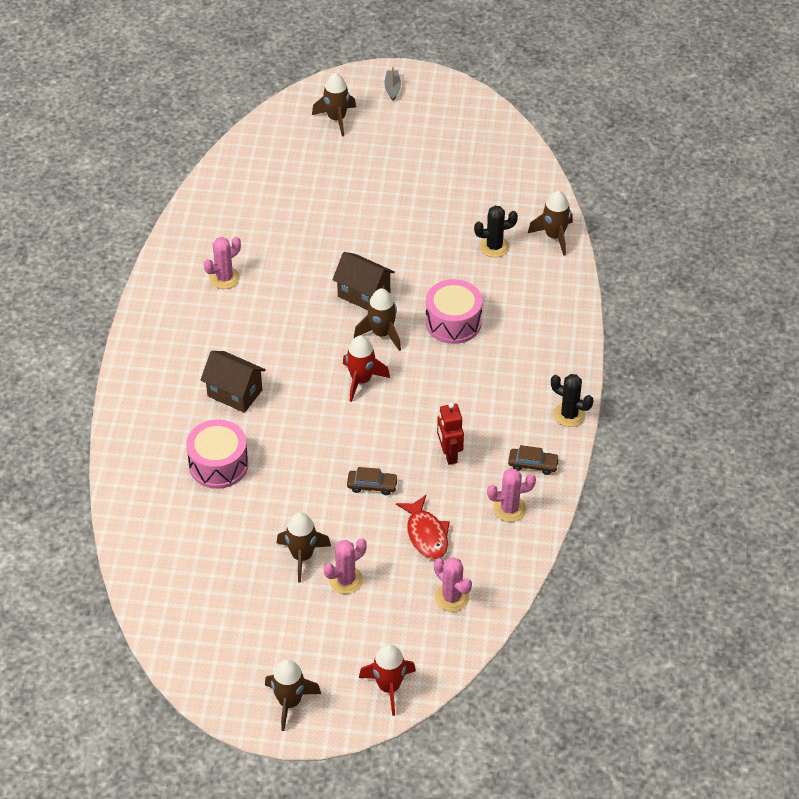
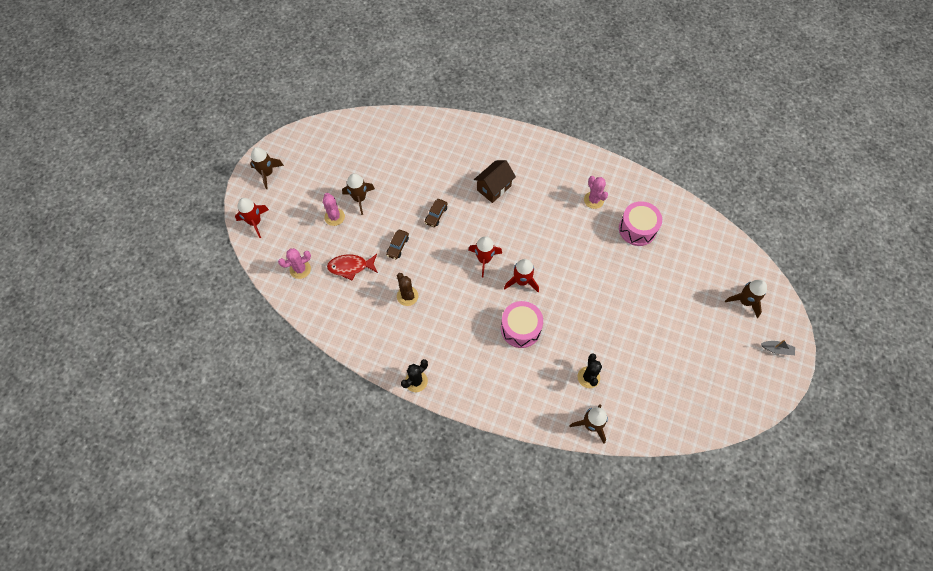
camera: 105 degrees right, 15 degrees up
pink drum [186,419,248,489] -> pink drum moved to [619,201,662,246]
brown house [332,252,395,310] -> none
brown rocket [354,288,401,351] -> red rocket [504,259,539,292]
red robot [437,402,464,465] -> brown cactus [397,273,418,306]
pink cactus [487,468,536,522] -> none
brown car [508,445,560,475] -> brown car moved to [425,199,448,227]

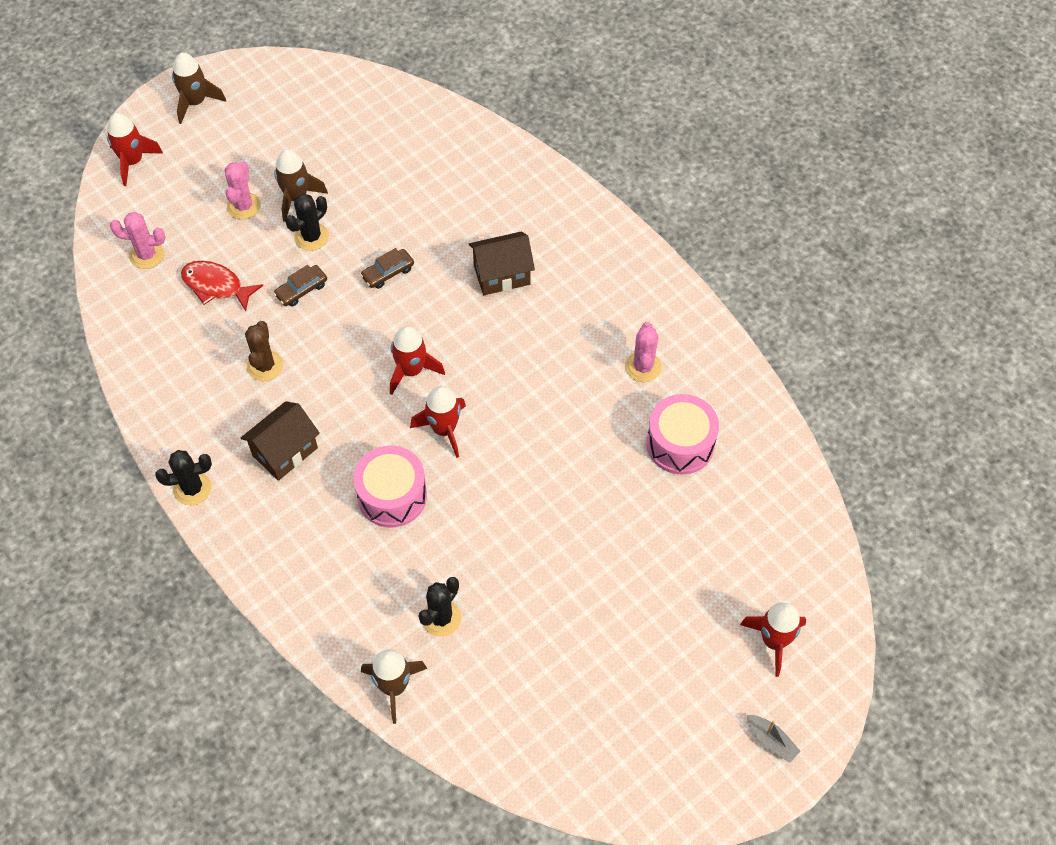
camera: 30 degrees right, 5 degrees down
brown rocket [725,280,767,318] -> red rocket [740,603,806,677]
none -> brown house [241,401,320,481]
none -> black cactus [285,194,329,251]

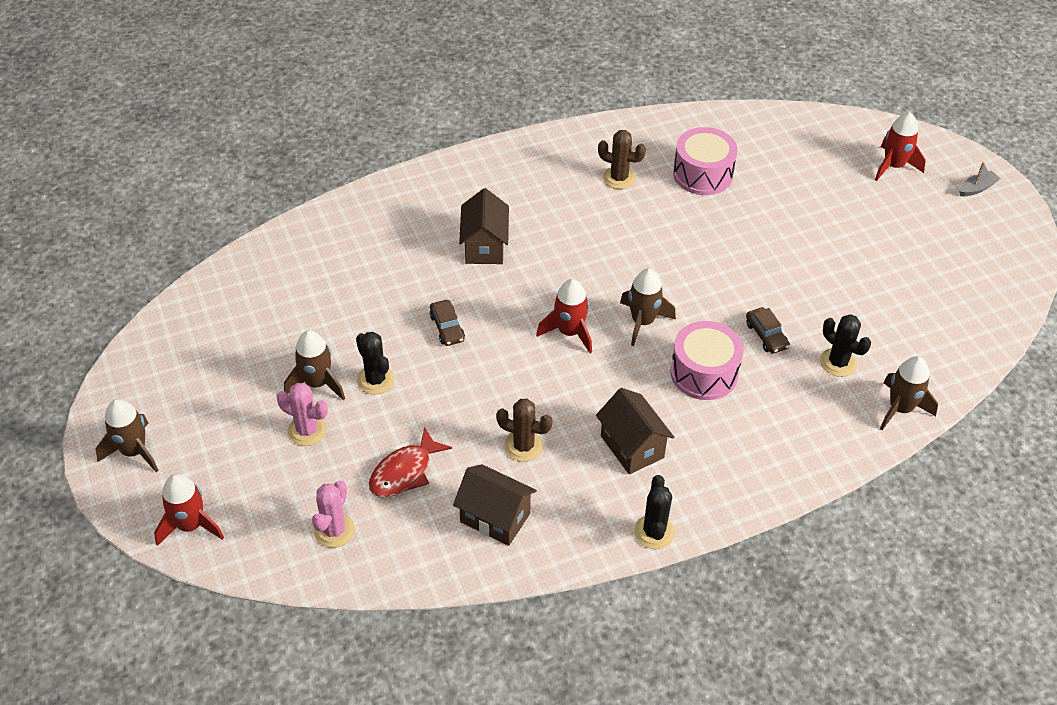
camera: 75 degrees left, 10 degrees down
brown car [274,265,327,307] -> brown car moved to [746,307,790,354]
red rocket [410,386,466,458] -> brown rocket [620,269,676,346]
pink cactus [625,322,662,382] -> brown cactus [598,130,646,189]
none -> brown house [453,464,537,546]

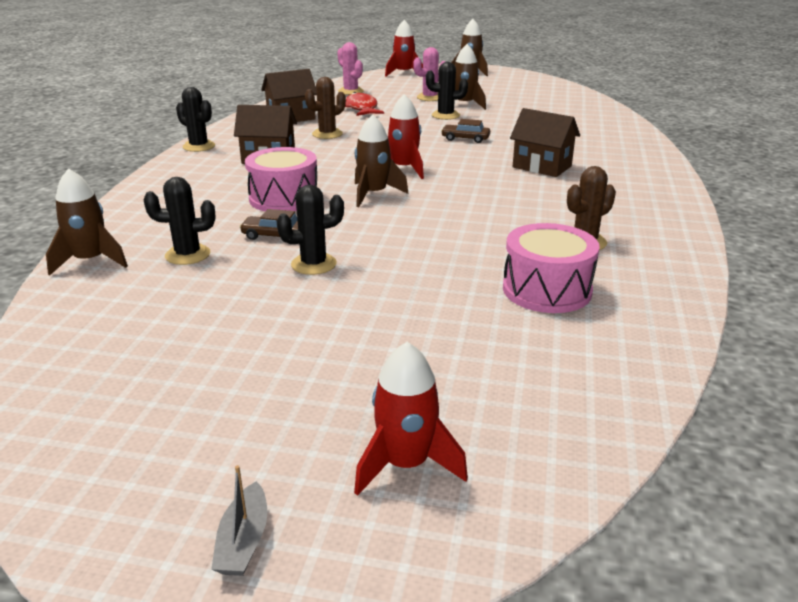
camera: 125 degrees right, 20 degrees down
none -> black cactus [277,185,344,275]

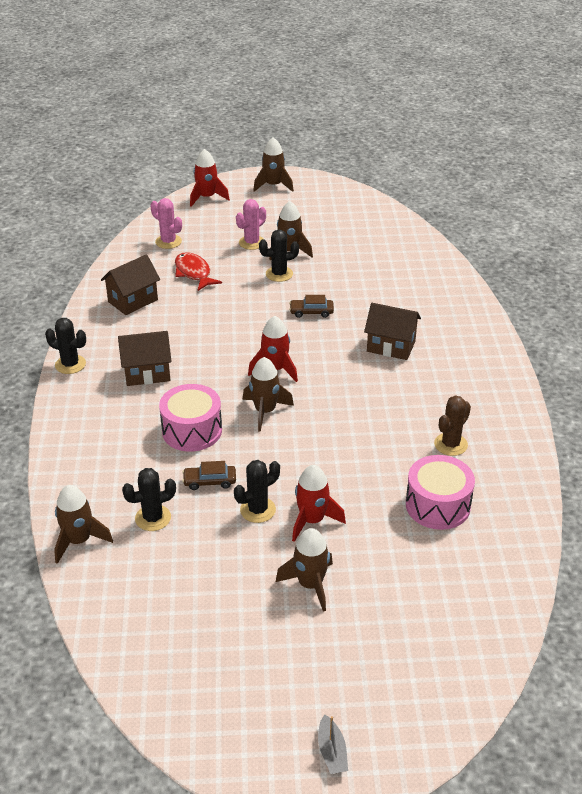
camera: 15 degrees left, 10 degrees up
brown cactus [305,77,346,139] -> none
red rocket [354,342,468,496] -> red rocket moved to [292,465,346,542]
none -> brown rocket [276,528,333,612]

